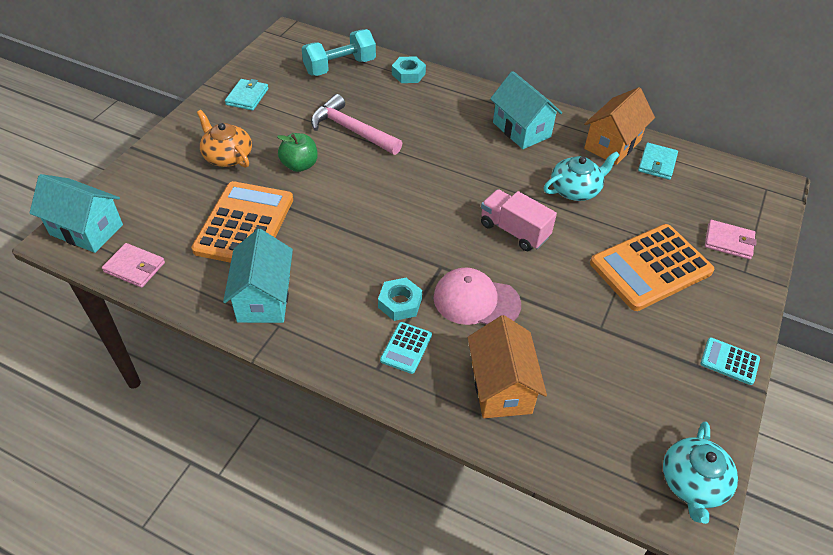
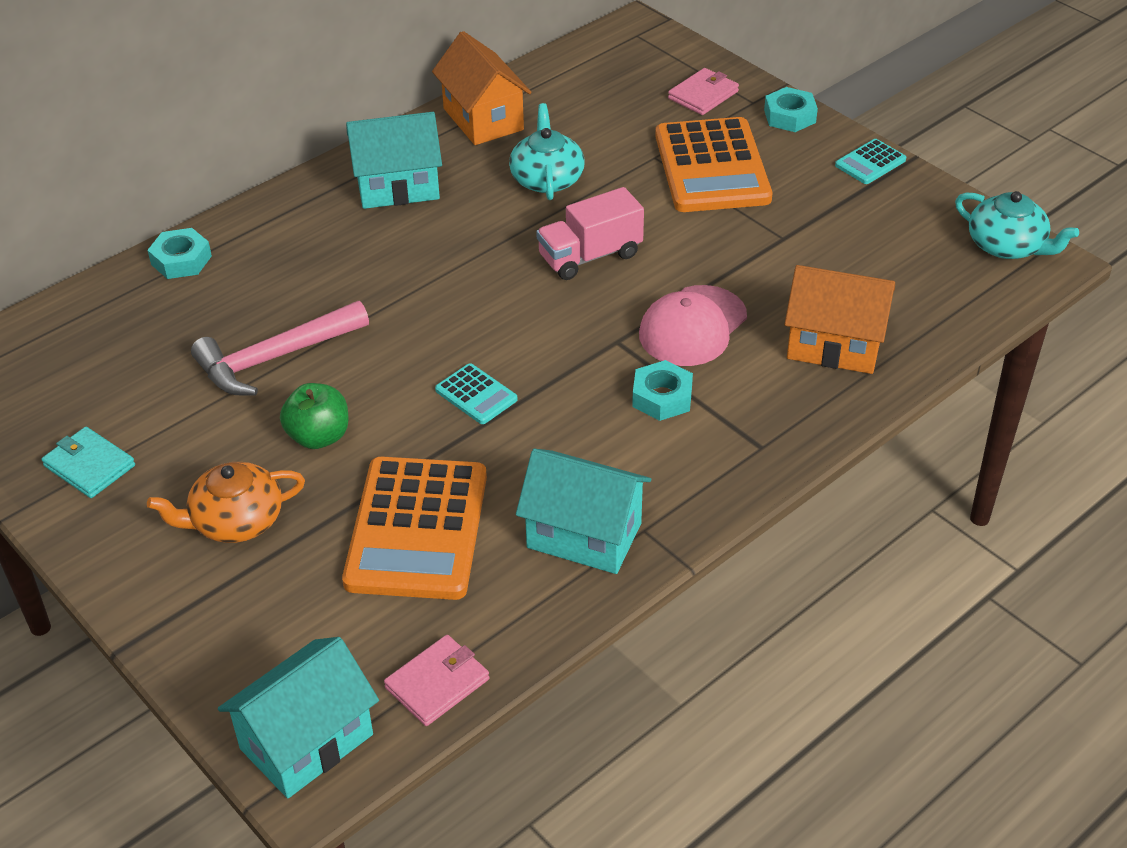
camera: 65 degrees left, 5 degrees down
orange calculator [191,181,293,263] -> orange calculator turned 120 degrees counterclockwise [342,457,487,600]
turquoise dumbbell [302,29,376,76] -> none
turquoise calculator [380,322,432,374] -> turquoise calculator moved to [435,363,518,424]
turquoise wallet [638,143,678,180] -> none
none -> turquoise nut [764,87,818,132]

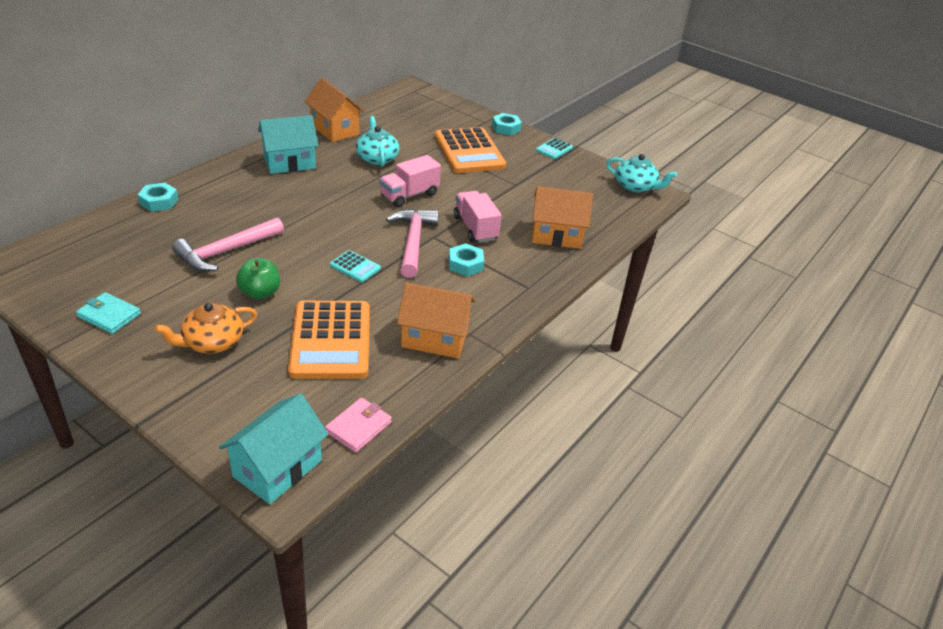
camera: 15 degrees left, 5 degrees down
turquoise house [516,449,651,574] -> orange house [397,282,475,358]
pink cap [639,285,747,366] -> pink truck [454,191,502,243]
pink wallet [668,68,739,115] -> none
none -> pink hammer [386,209,439,278]

